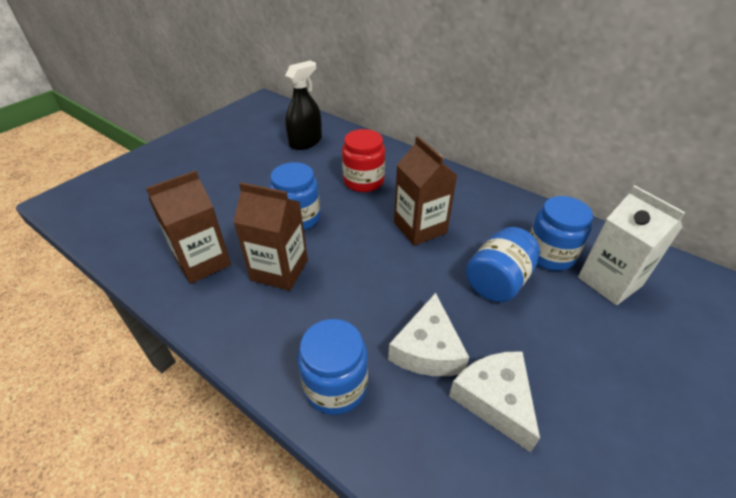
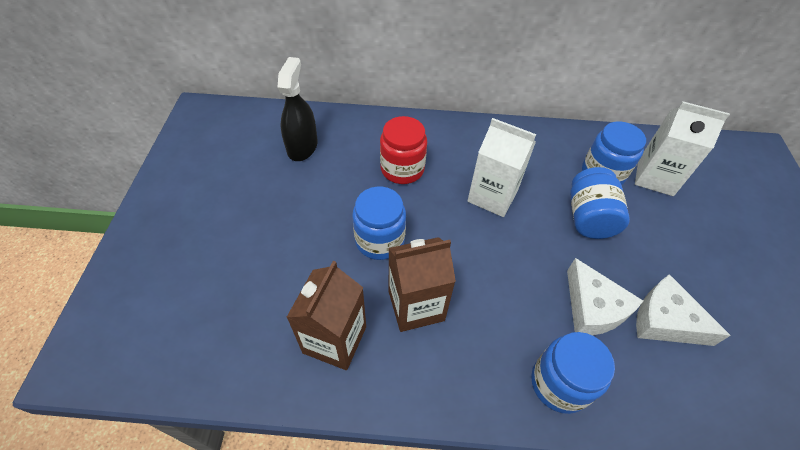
camera: 35 degrees left, 10 degrees up
brown carton [394,136,457,246] -> white carton [467,118,536,217]

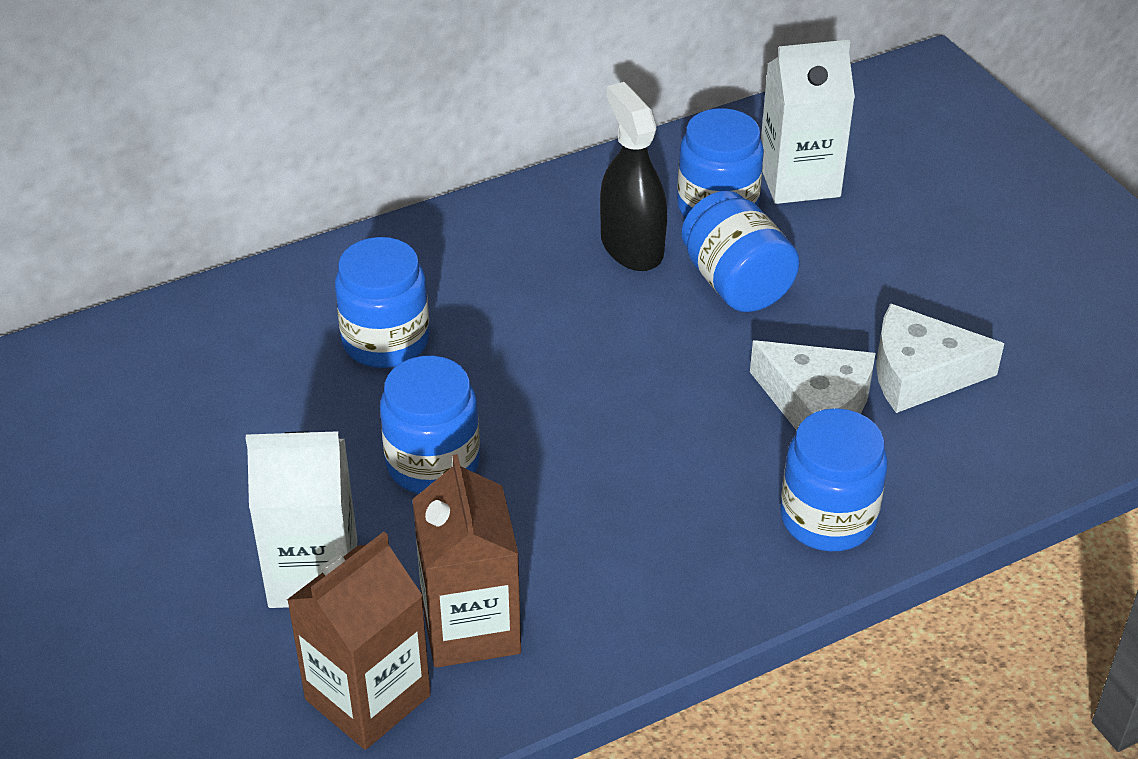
camera: 30 degrees left, 10 degrees down
black spray bottle [278,57,318,161] -> black spray bottle moved to [600,82,667,271]
red jar [380,116,427,184] -> blue jar [335,237,430,368]
brown carton [389,237,456,332] -> brown carton moved to [287,532,431,750]
white carton [467,118,536,217] -> white carton moved to [245,431,357,608]

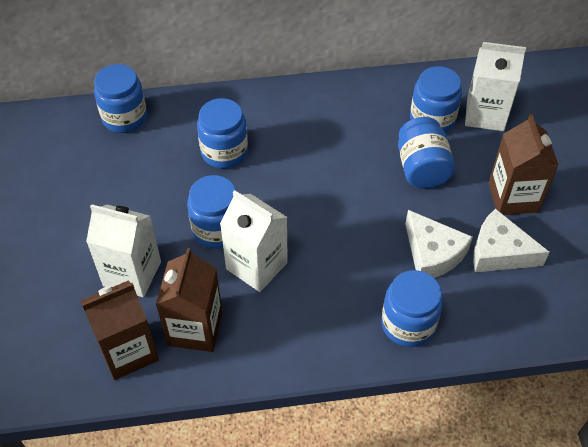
camera: 20 degrees right, 10 degrees up
black spray bottle [600,82,667,271] -> none
none -> blue jar [94,64,147,133]
none -> white carton [220,190,288,292]
none -> brown carton [489,114,558,215]

